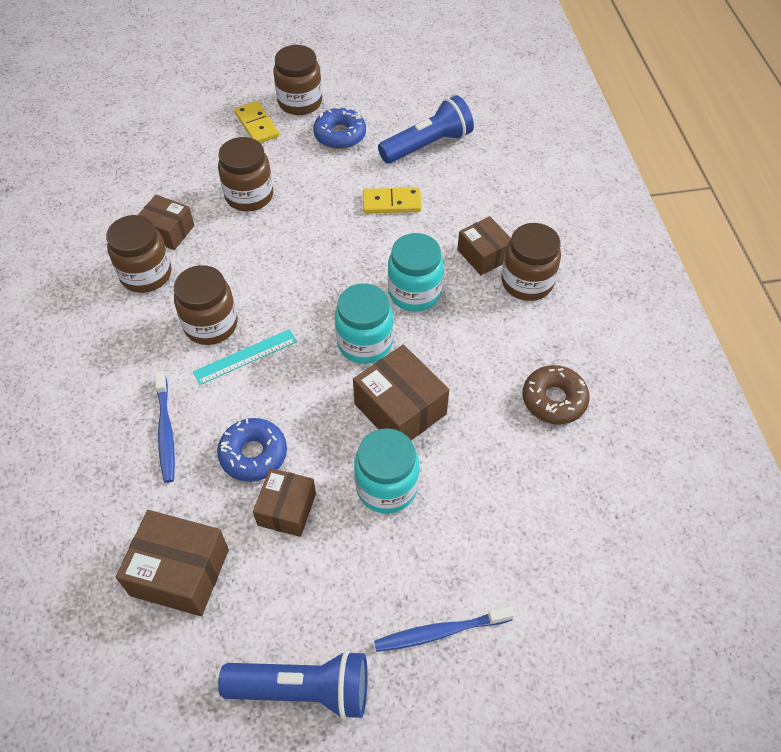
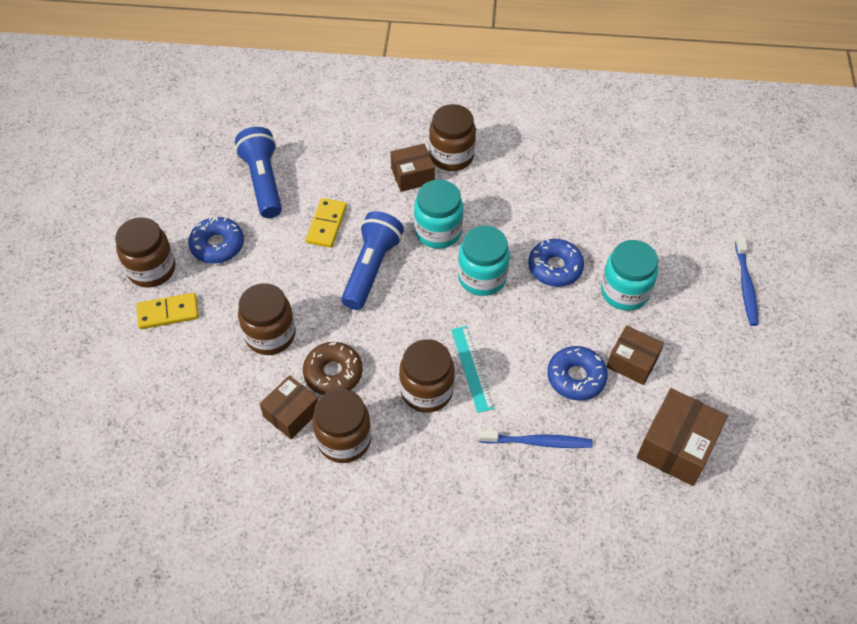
camera: 75 degrees left, 0 degrees up
blue flashlight [218,650,368,720] -> blue flashlight moved to [341,211,404,310]
brown box [353,345,449,440] -> blue donut [528,239,584,287]
brown donut [523,365,590,424] -> brown donut moved to [303,342,363,395]

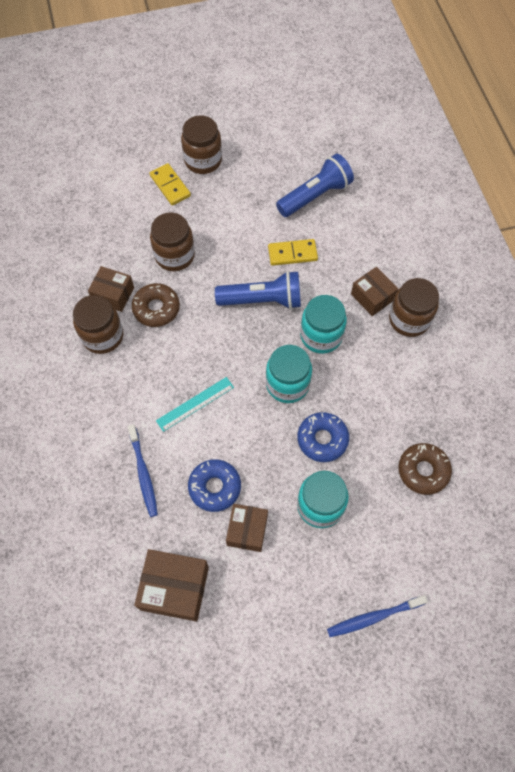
camera: 70 degrees right, 10 degrees up
blue donut [188,216,244,264] -> none
brown jar [399,339,455,413] -> none
none -> brown donut [398,443,452,495]

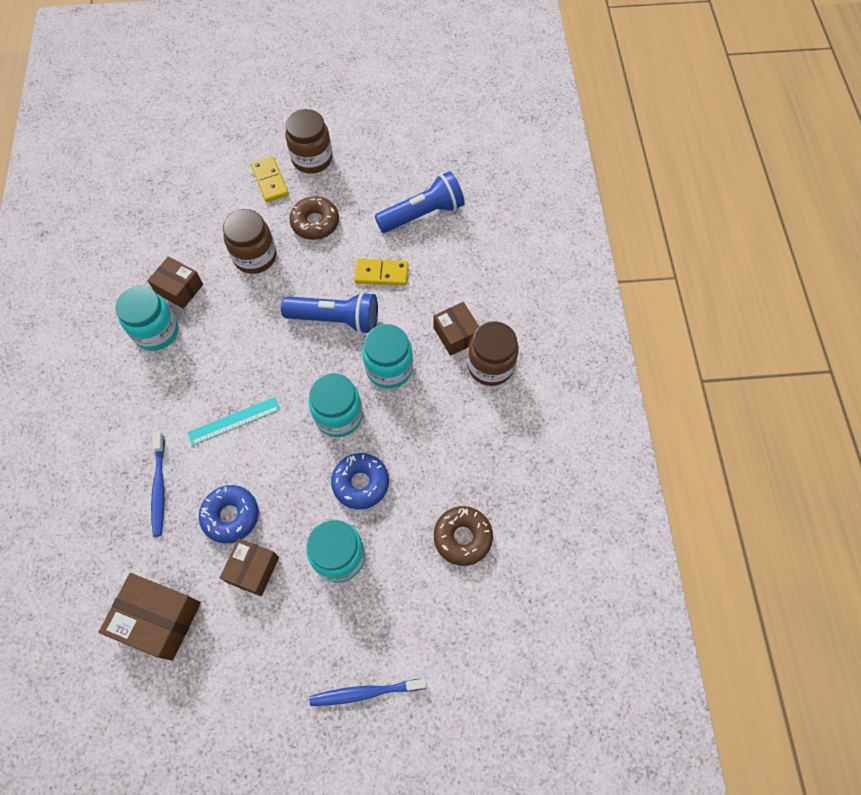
camera: 10 degrees right, 0 degrees up
brown jar [73,295,123,354] -> turquoise jar [115,286,178,351]
brown donut [132,283,180,327] -> brown donut moved to [289,196,339,240]

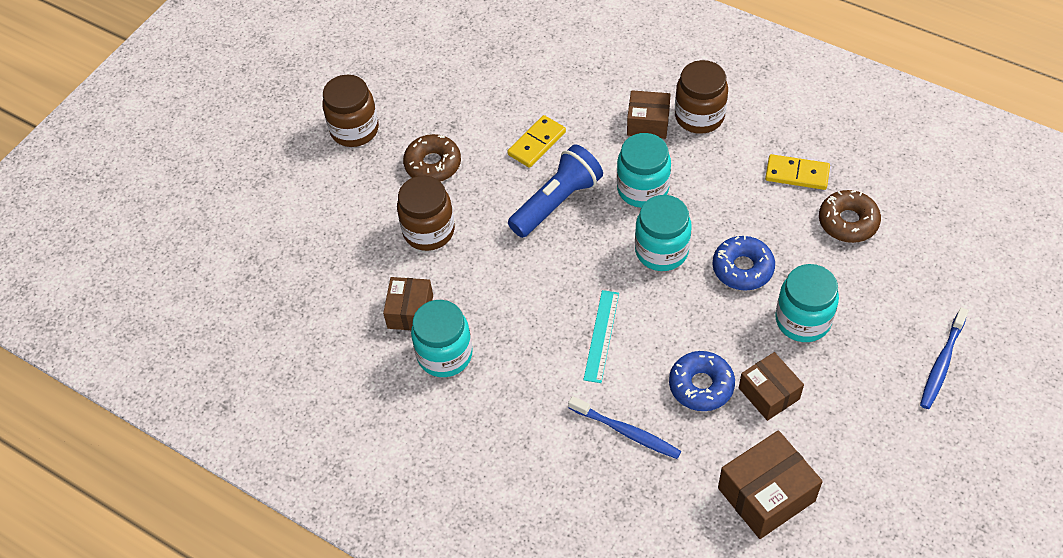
camera: 50 degrees left, 10 degrees down
brown box [147,256,203,309] -> brown box turned 60 degrees counterclockwise [383,277,433,330]
yellow domino [251,156,289,202] -> yellow domino moved to [765,154,830,190]
blue flashlight [375,171,465,233] -> none

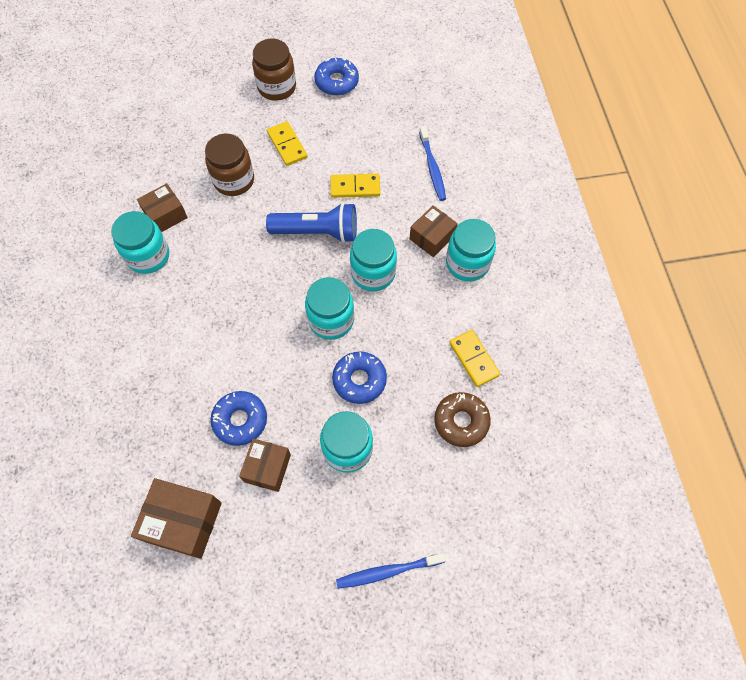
camera: 45 degrees right, 10 degrees up
brown donut [403,134,461,182] -> yellow domino [267,121,308,166]
blue toothbrush [568,396,681,459] -> blue toothbrush moved to [419,126,446,201]
turquoise ruler [583,290,619,383] -> none
brown box [627,90,670,139] -> brown box turned 75 degrees clockwise [410,205,458,257]
brown jar [675,60,728,134] -> turquoise jar [446,219,496,281]
none -> blue donut [314,58,359,96]

